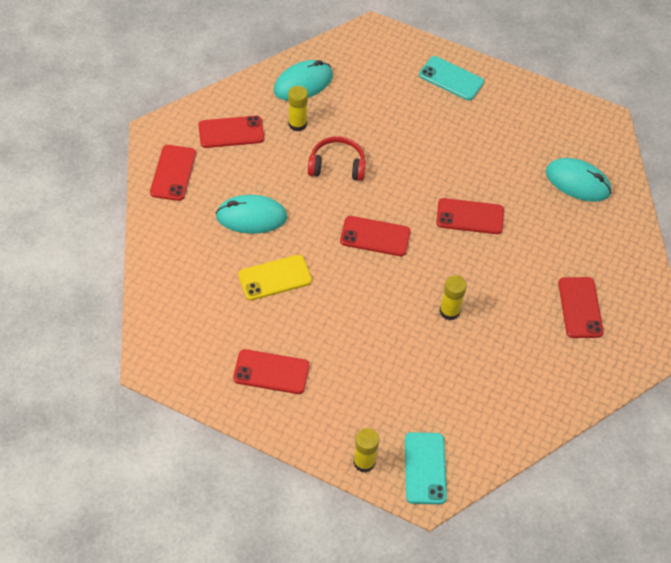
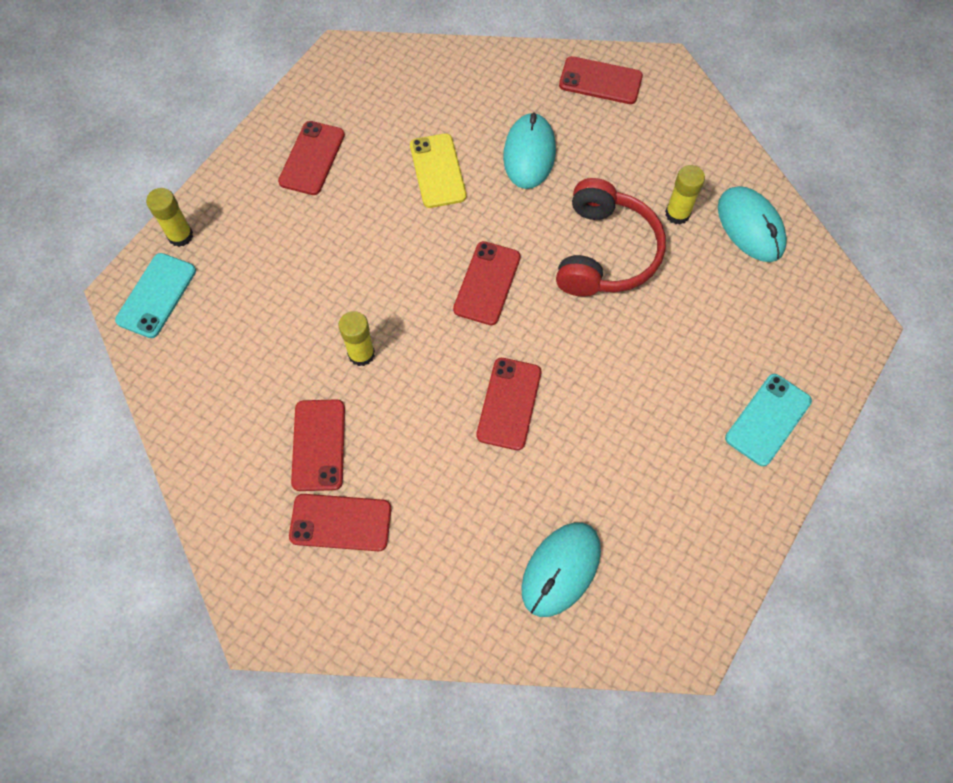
camera: 100 degrees right, 10 degrees up
red phone [199,116,264,148] -> red phone moved to [291,399,345,491]
red headphones [308,136,366,181] -> red headphones [556,178,666,297], size x1.52
turquoise phone [405,432,447,504] -> turquoise phone turned 75 degrees counterclockwise [115,253,196,338]

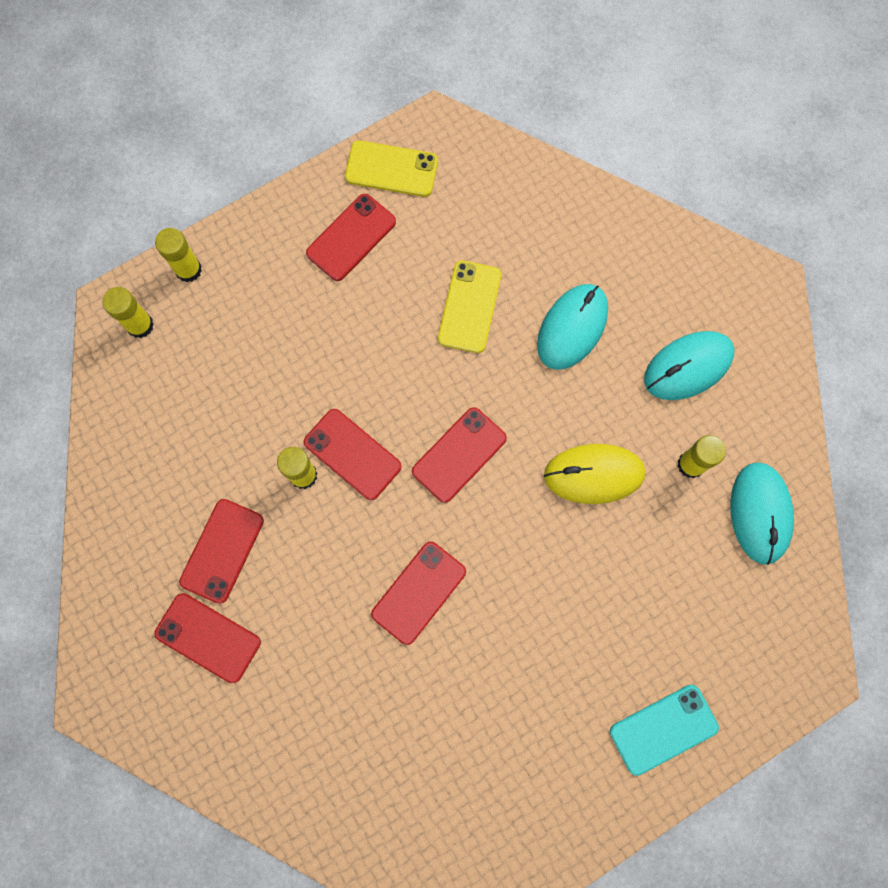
camera: 25 degrees right, 10 degrees up
turquoise phone [115,253,196,338] -> yellow glue stick [102,287,154,338]
turquoise mouse [521,523,601,617] -> turquoise mouse moved to [644,331,734,400]
red headphones [556,178,666,297] -> yellow mouse [544,444,646,504]
red phone [559,56,643,104] -> red phone moved to [304,409,402,500]
none -> yellow phone [345,140,438,197]

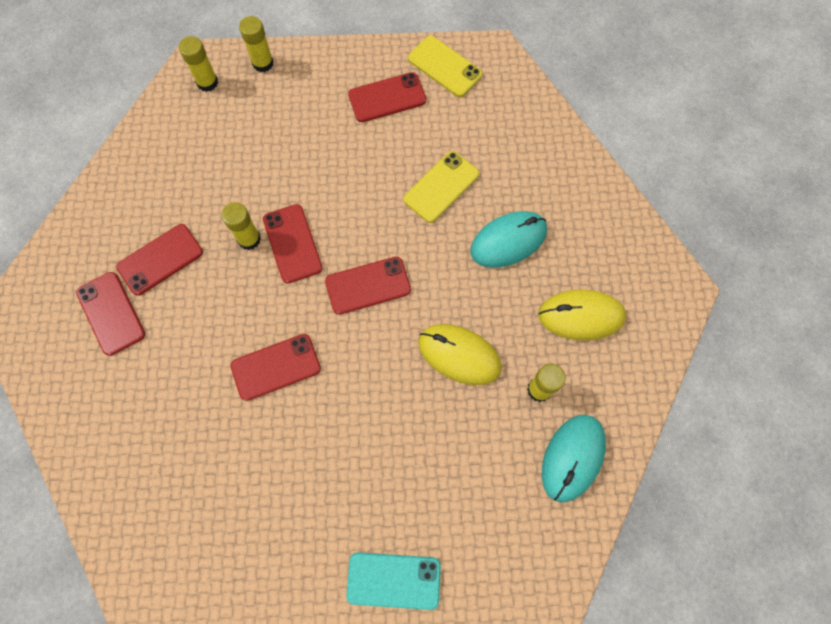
camera: 30 degrees right, 5 degrees down
turquoise mouse [644,331,734,400] -> yellow mouse [538,289,626,341]

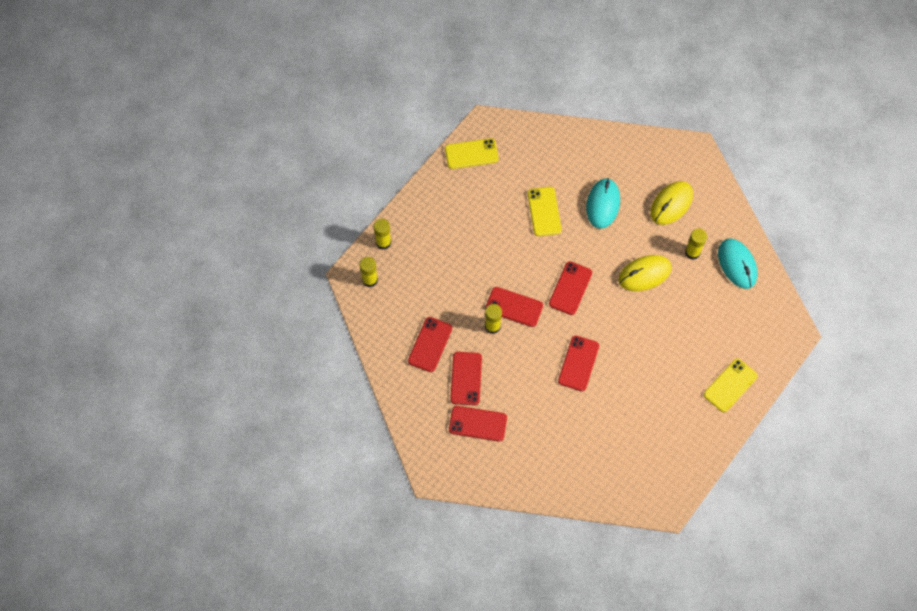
camera: 50 degrees left, 5 degrees down
turquoise phone [347,552,441,610] -> yellow phone [704,359,758,412]
red phone [348,72,426,122] -> red phone moved to [408,317,452,372]

